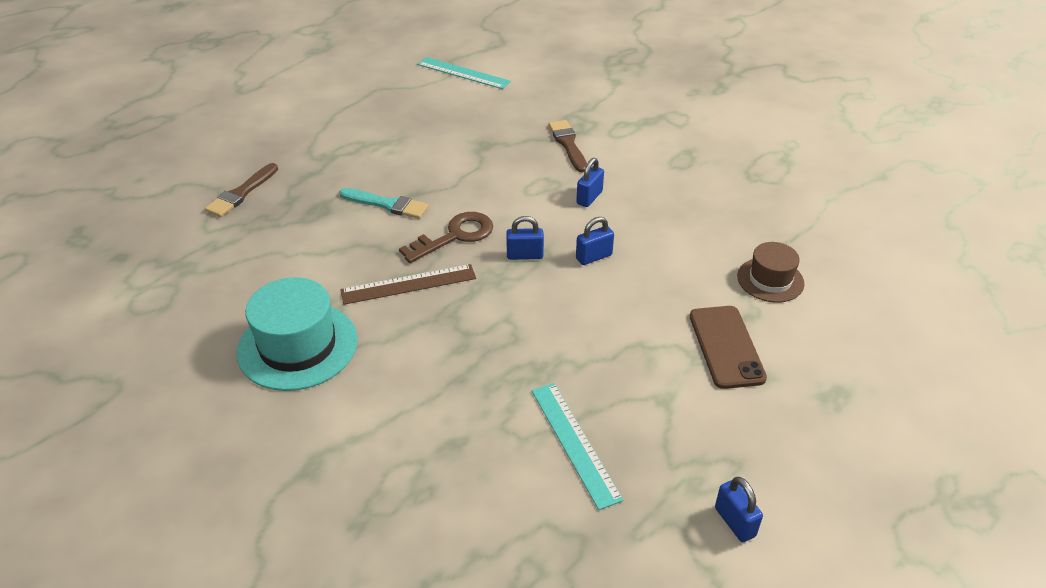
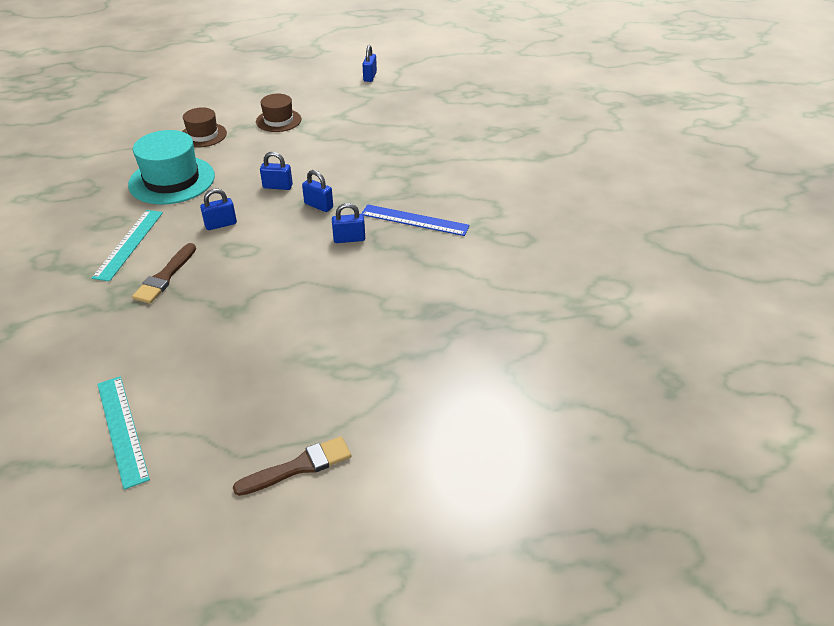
camera: 145 degrees left, 0 degrees up
brown brush [205,163,278,217] -> brown brush moved to [233,436,351,496]
turquoise hat [237,277,358,391] -> turquoise hat moved to [128,130,215,205]
turquoise brush [339,188,429,219] -> none
brown ruler [340,264,476,305] -> blue ruler [361,204,470,236]
brown key [399,212,493,263] -> blue padlock [332,203,365,243]
turquoise ruler [532,383,623,510] -> turquoise ruler moved to [92,210,163,282]
brown phone [690,306,767,389] -> brown hat [256,94,301,132]

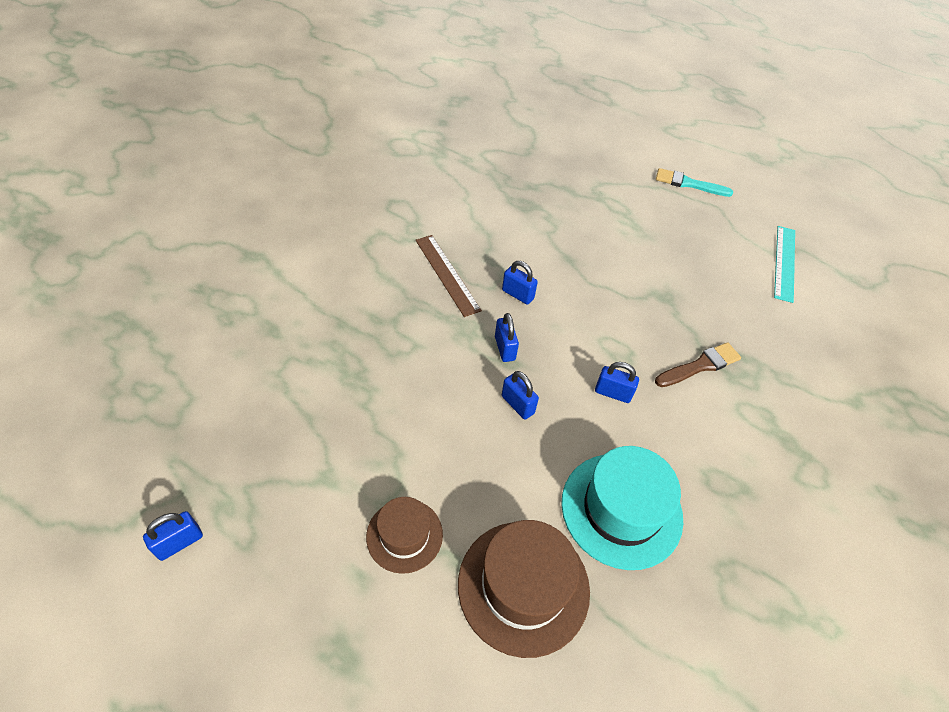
camera: 140 degrees left, 10 degrees up
turquoise ruler [92,210,163,282] -> none
brown hat [182,107,227,147] -> brown hat [458,520,590,658], size x1.67
brown brush [233,436,351,496] -> turquoise brush [656,168,733,197]
blue ruler [361,204,470,236] -> brown ruler [416,235,482,317]

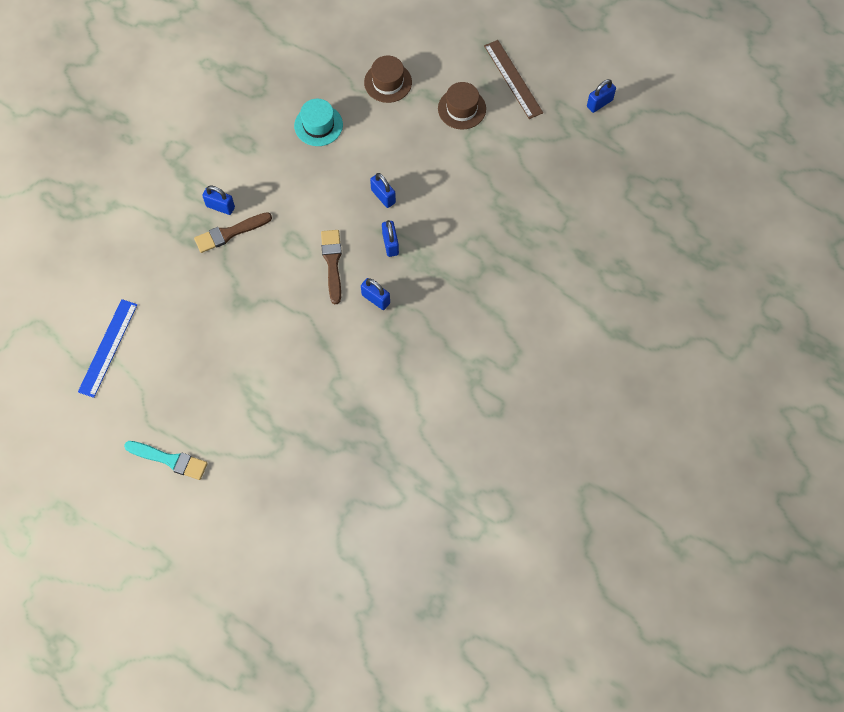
camera: 175 degrees left, 15 degrees up
brown ruler [416,235,482,317] -> brown ruler moved to [484,40,543,119]
brown hat [458,520,590,658] -> brown hat [364,55,412,103], size x0.60
turquoise hat [561,446,683,570] -> turquoise hat [294,99,343,146], size x0.60
blue padlock [595,362,639,403] -> blue padlock moved to [202,186,235,215]
turquoise ruler [774,226,795,303] -> blue ruler [78,299,137,398]
none -> brown brush [321,230,342,304]

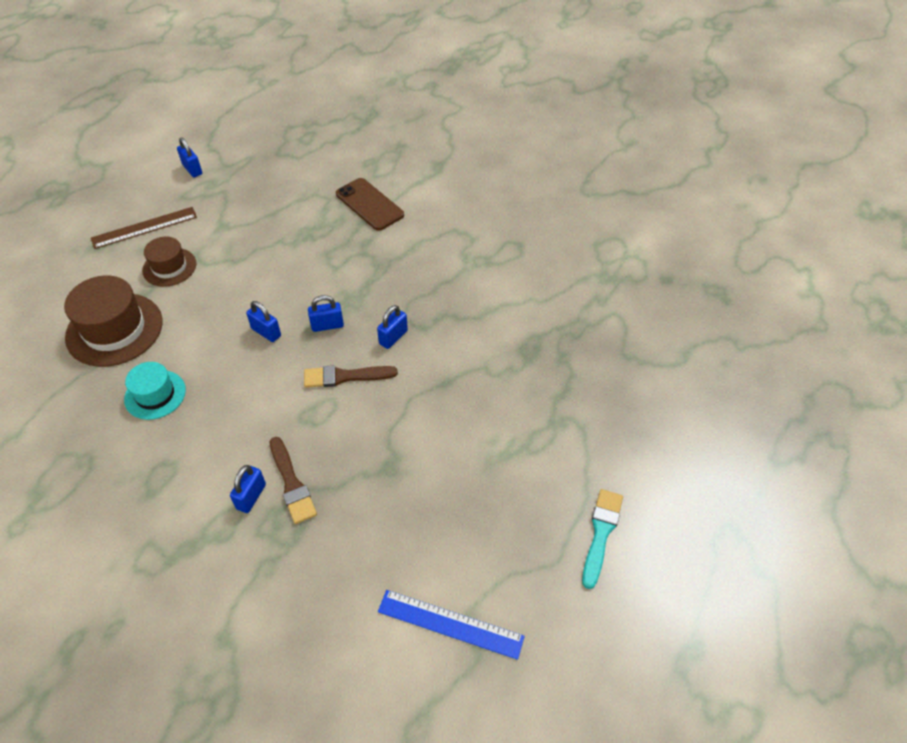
camera: 90 degrees left, 15 degrees down
brown hat [364,55,412,103] -> brown hat [64,275,162,367], size x1.67
blue padlock [370,173,396,208] -> blue padlock turned 75 degrees clockwise [246,301,281,342]
none -> brown phone [336,178,404,231]

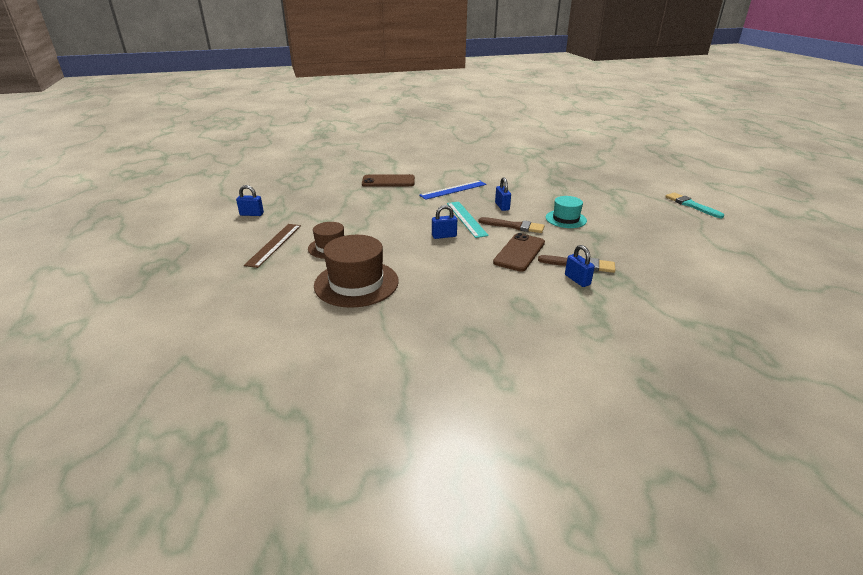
camera: 50 degrees left, 20 degrees down
turquoise hat [124,362,186,420] -> turquoise hat moved to [546,196,587,228]
brown brush [304,365,398,388] -> brown brush turned 105 degrees counterclockwise [479,217,545,233]
blue padlock [308,295,344,332] -> turquoise ruler [447,202,489,238]
blue ruler [378,590,525,660] -> blue ruler moved to [419,180,487,200]
none -> brown phone [493,233,545,272]

